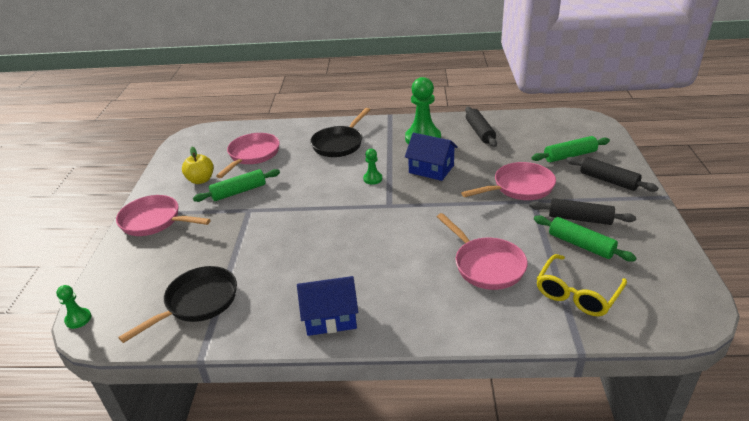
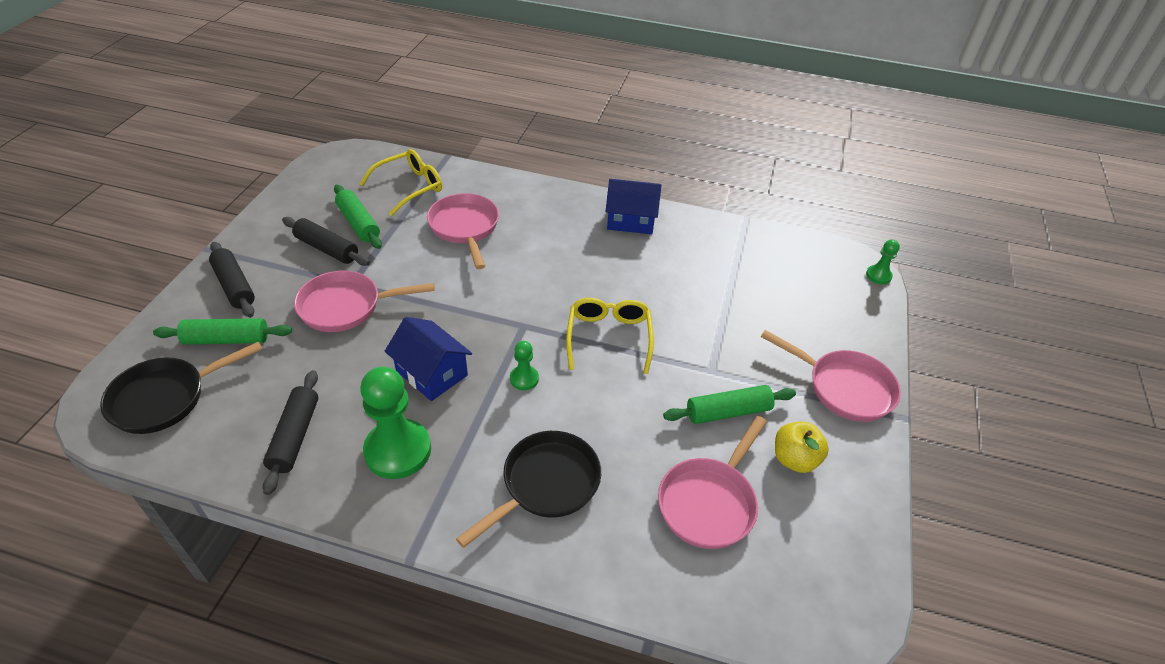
camera: 170 degrees left, 10 degrees up
black pan [118,266,237,343] -> black pan moved to [100,341,262,434]
none -> yellow glasses [566,298,654,374]

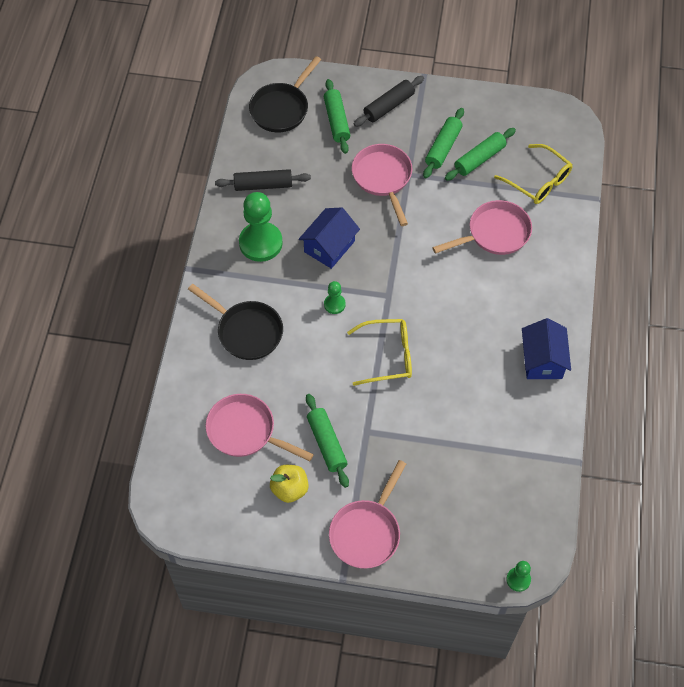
camera: 85 degrees right, 15 degrees up
black pan [100,341,262,434] -> black pan turned 105 degrees counterclockwise [249,56,321,132]
black rolling pin [282,217,370,266] -> green rolling pin [423,108,464,178]

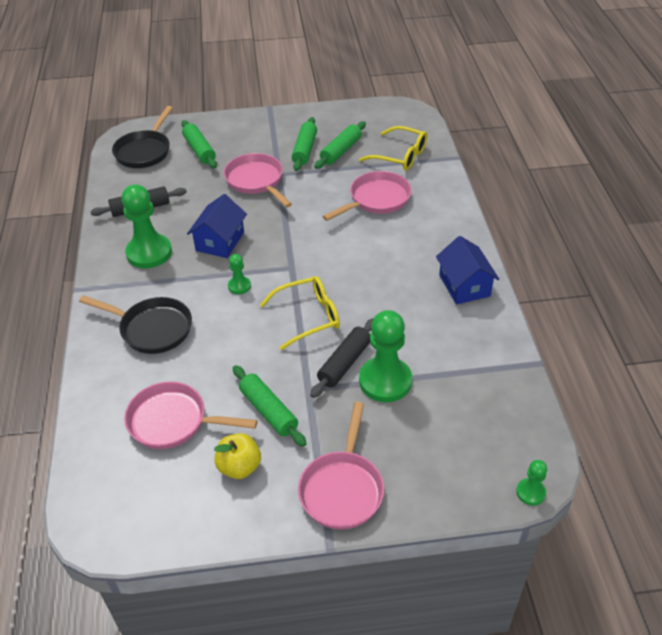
camera: 15 degrees left, 15 degrees down
black rolling pin [354,76,424,127] -> black rolling pin moved to [310,318,374,398]
none -> green pawn [359,310,412,402]

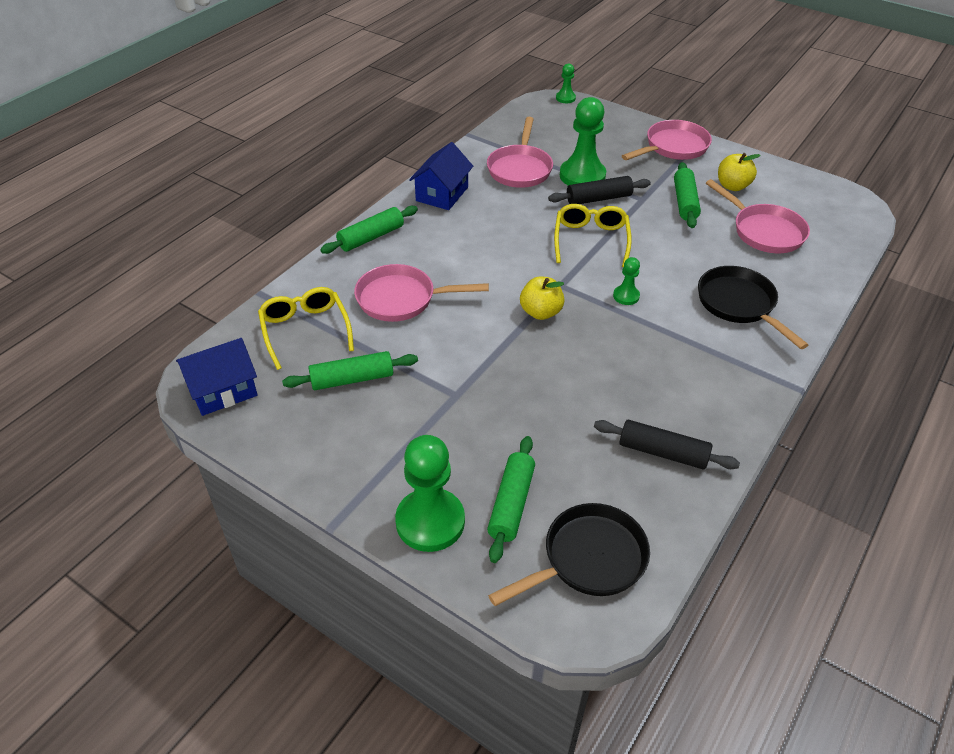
camera: 140 degrees left, 0 degrees up
green pawn [121,185,172,269] -> green pawn moved to [395,435,465,552]
blue house [187,194,247,258] -> blue house moved to [176,338,258,416]
pink pan [224,153,292,207] -> pink pan moved to [487,117,553,188]
yellow glasses [260,276,340,350] -> yellow glasses turned 75 degrees clockwise [554,204,632,267]
green rolling pin [292,117,317,171] -> green rolling pin moved to [320,206,418,254]
none -> yellow apple [520,277,565,320]

